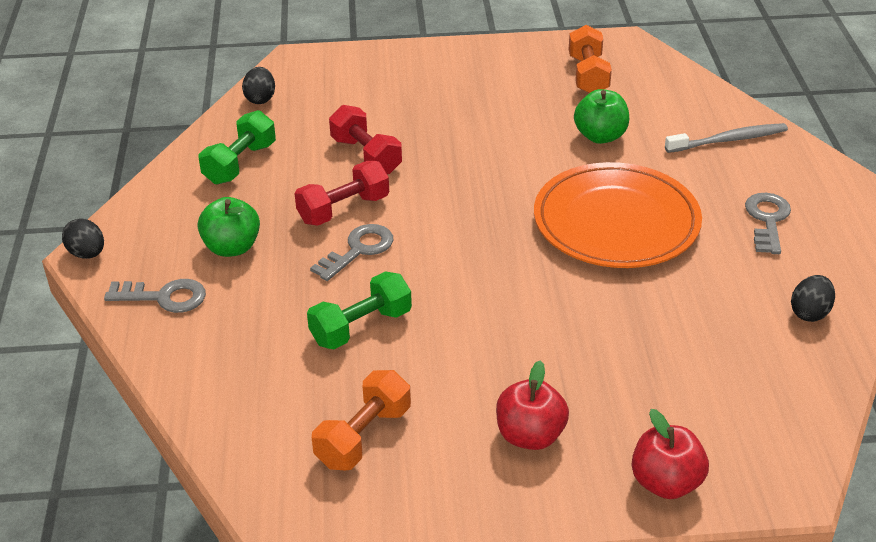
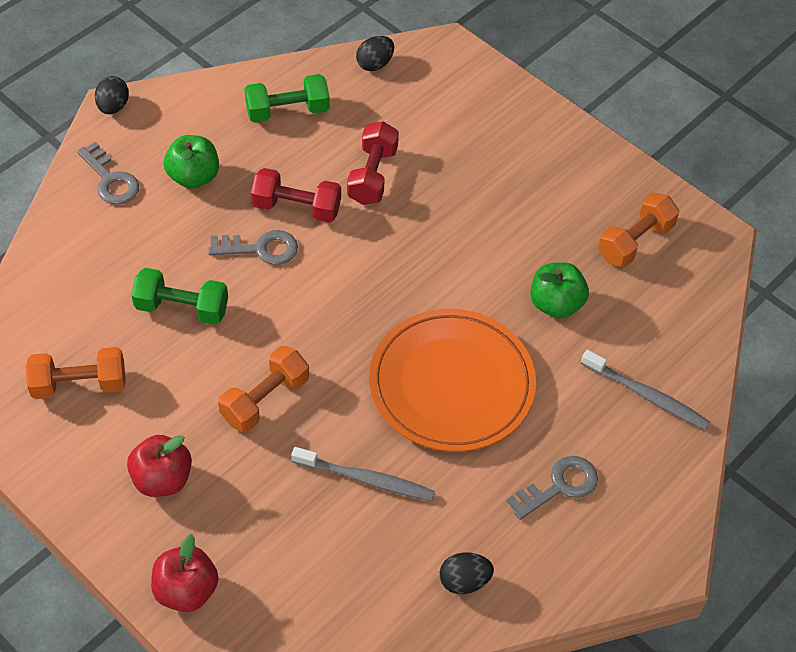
camera: 45 degrees right, 15 degrees up
none -> orange dumbbell [218,346,309,432]
none -> grey toothbrush [291,447,435,501]

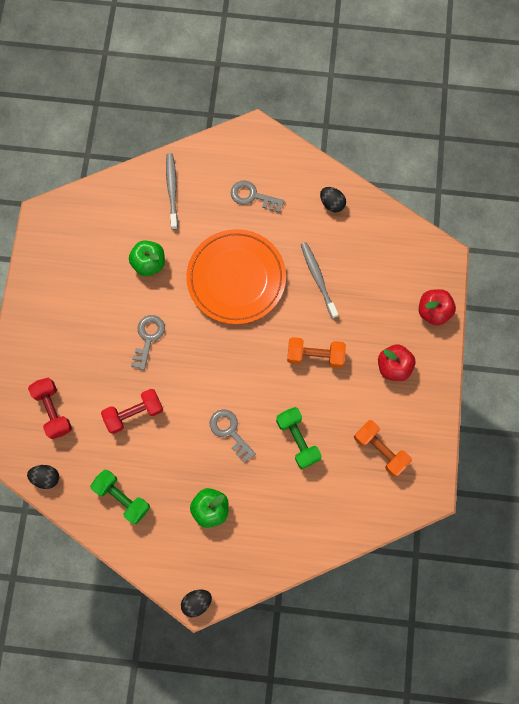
camera: 125 degrees left, 20 degrees up
grey key [77,142,139,205] -> grey key moved to [131,315,165,370]
red dumbbell [251,168,341,223] -> red dumbbell moved to [28,378,72,439]
orange dumbbell [598,193,679,267] -> none

